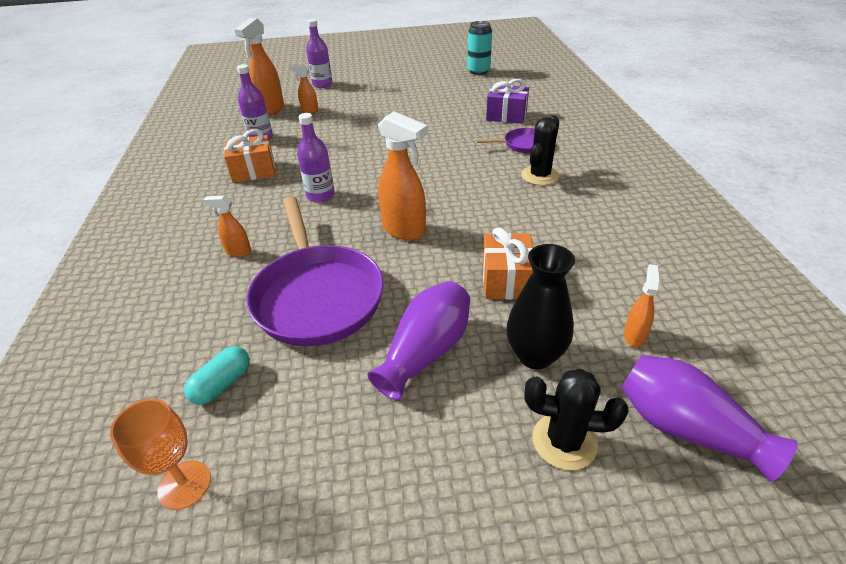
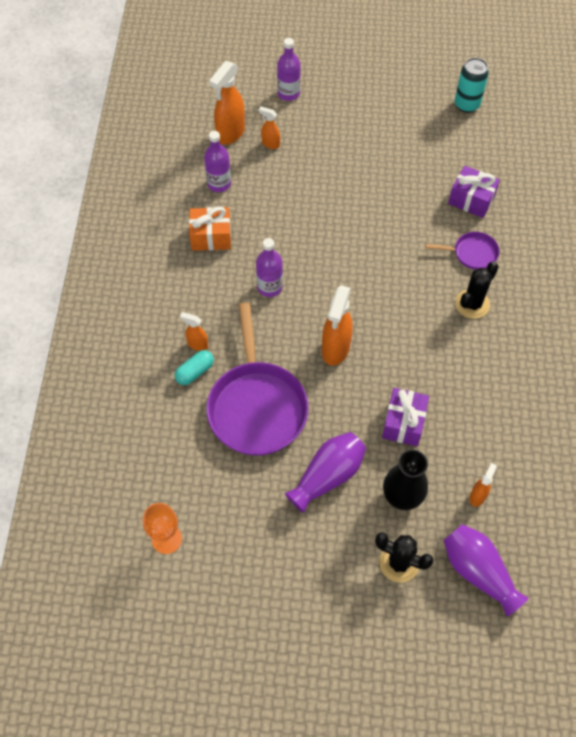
camera: 10 degrees right, 20 degrees up
turquoise capsule [184,346,250,405] -> turquoise capsule moved to [175,350,214,385]
orange spray bottle [378,112,428,241] -> orange spray bottle turned 60 degrees clockwise [322,285,353,366]
orange gift [483,227,533,299] -> purple gift [382,388,429,446]

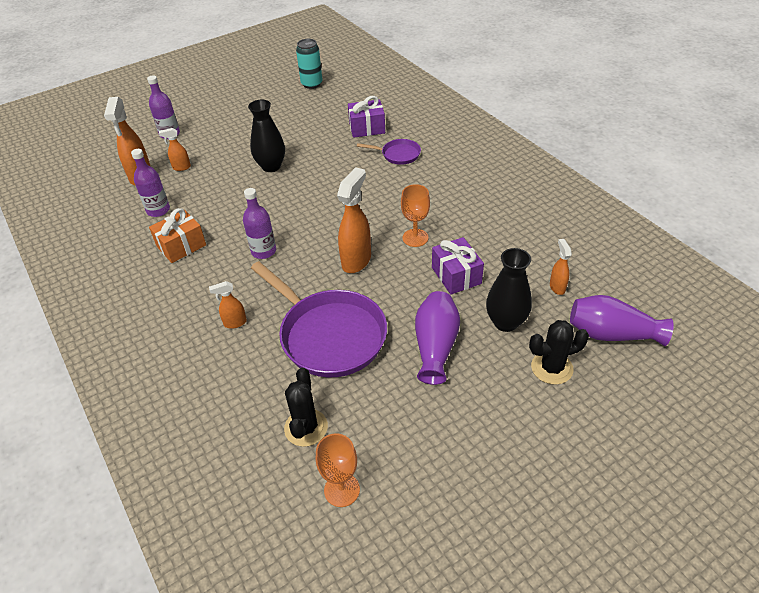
camera: 35 degrees left, 15 degrees down
turquoise capsule [175,350,214,385] -> none
orange spray bottle [322,285,353,366] -> orange spray bottle turned 135 degrees counterclockwise [337,167,371,273]
purple pan [426,232,499,270] -> purple pan turned 45 degrees clockwise [357,139,421,165]
black cactus [455,261,499,319] -> black cactus moved to [284,368,328,447]
none -> black vase [248,99,285,172]
none -> orange goblet [401,184,430,247]

